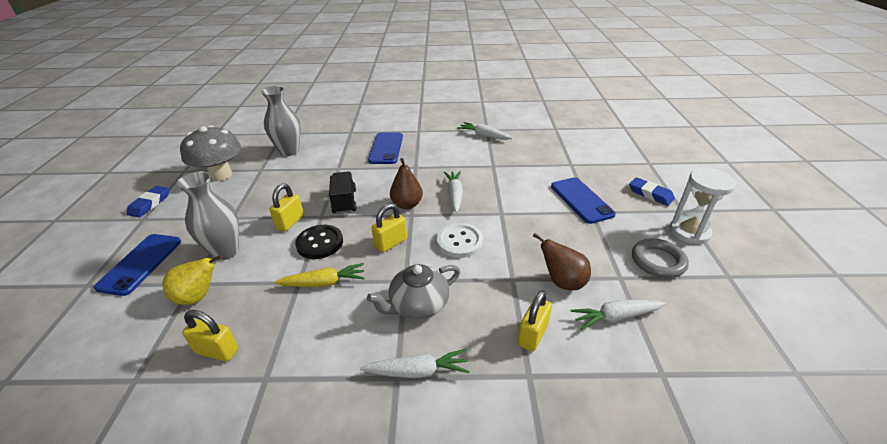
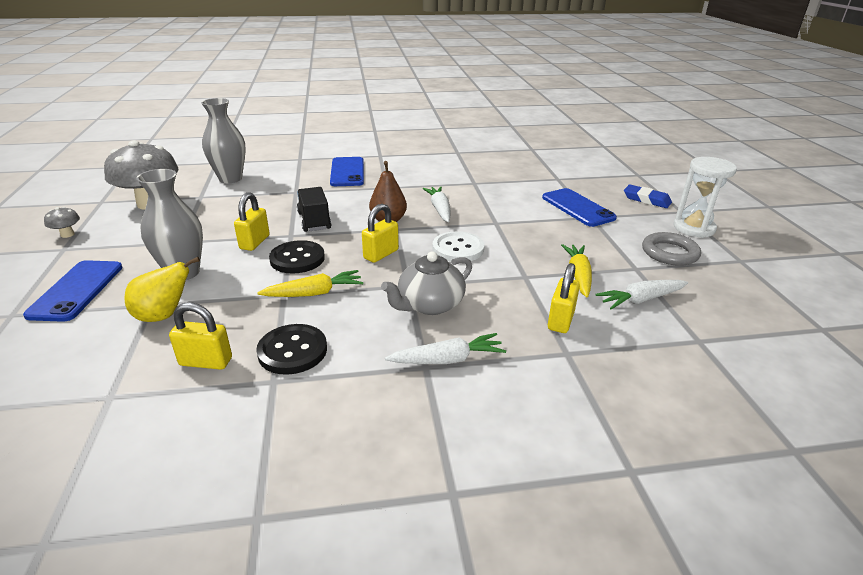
camera: 10 degrees left, 5 degrees down
blue eraser [126,186,169,218] -> grey mushroom [44,207,80,238]
white carrot [457,122,512,140] -> none
brown pear [533,233,591,291] -> yellow carrot [561,244,592,297]
none -> black button [256,324,327,375]

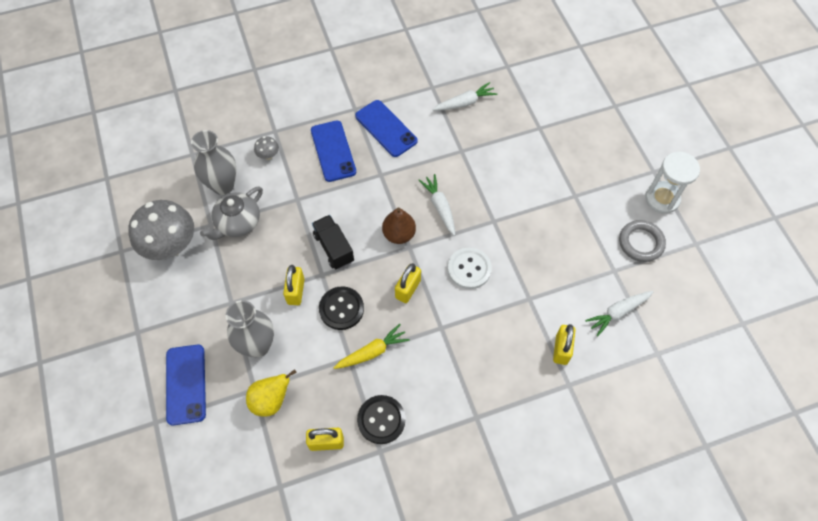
camera: 10 degrees left, 30 degrees up
grey mushroom [44,207,80,238] -> grey mushroom moved to [254,136,279,160]
grey teapot [381,251,472,315] -> grey teapot moved to [200,186,263,240]
white carrot [385,333,506,364] -> white carrot moved to [433,82,497,111]
blue phone [542,188,617,227] -> blue phone moved to [355,100,418,157]
yellow carrot [561,244,592,297] -> none
blue eraser [624,184,672,208] -> none

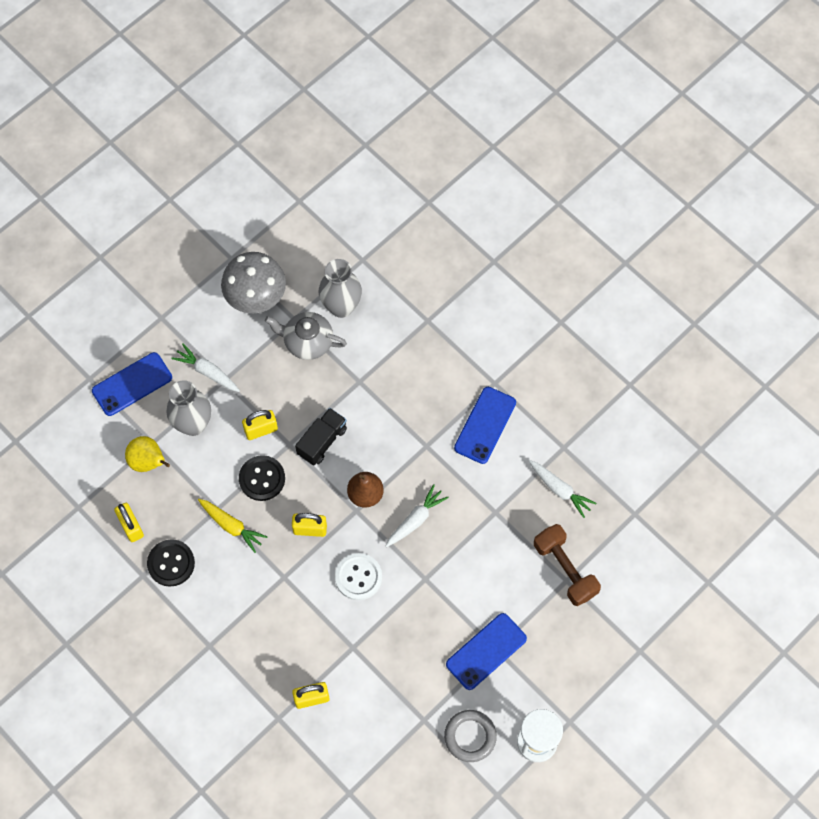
camera: 65 degrees right, 5 degrees up
grey mushroom [254,136,279,160] -> none
blue phone [311,120,356,182] -> blue phone moved to [446,613,527,690]
white carrot [585,291,653,336] -> white carrot moved to [171,344,240,392]
none -> brown dumbbell [534,524,601,606]

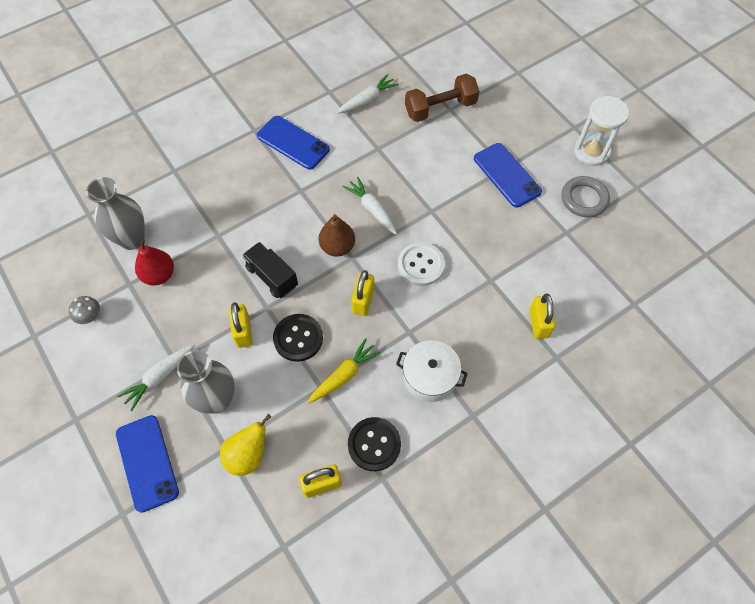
camera: 80 degrees left, 5 degrees down
grey mushroom [221,252,286,313] -> grey mushroom [69,296,100,324], size x0.42
grey teapot [265,312,347,360] -> red pear [135,240,174,286]
none -> white pot [396,340,468,402]

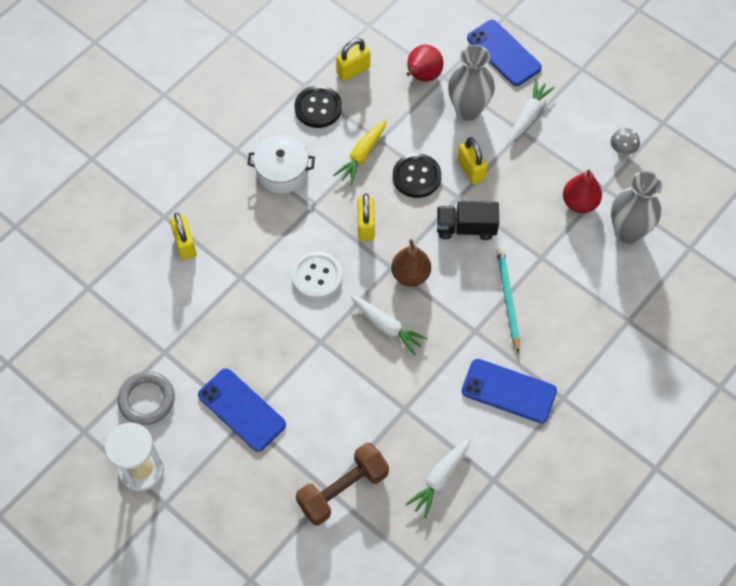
camera: 165 degrees right, 0 degrees up
yellow pear [220,414,271,476] -> red pear [406,45,443,82]
black truck [242,242,298,298] -> black truck turned 150 degrees clockwise [437,201,499,240]
none -> turquoise pencil [497,248,520,354]

